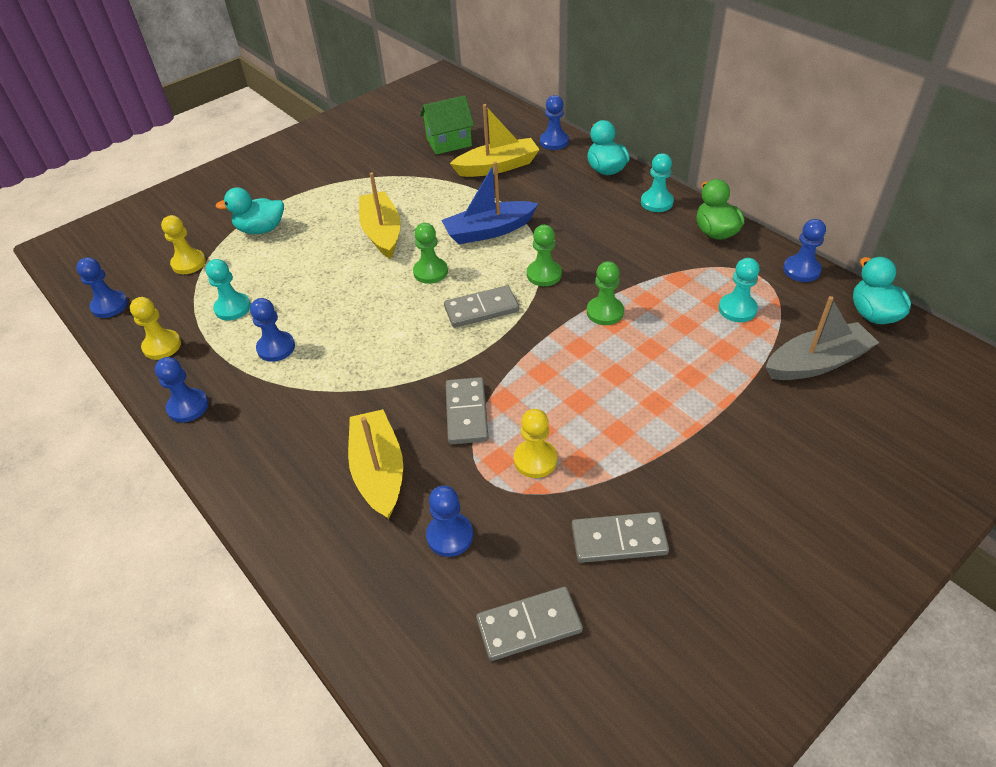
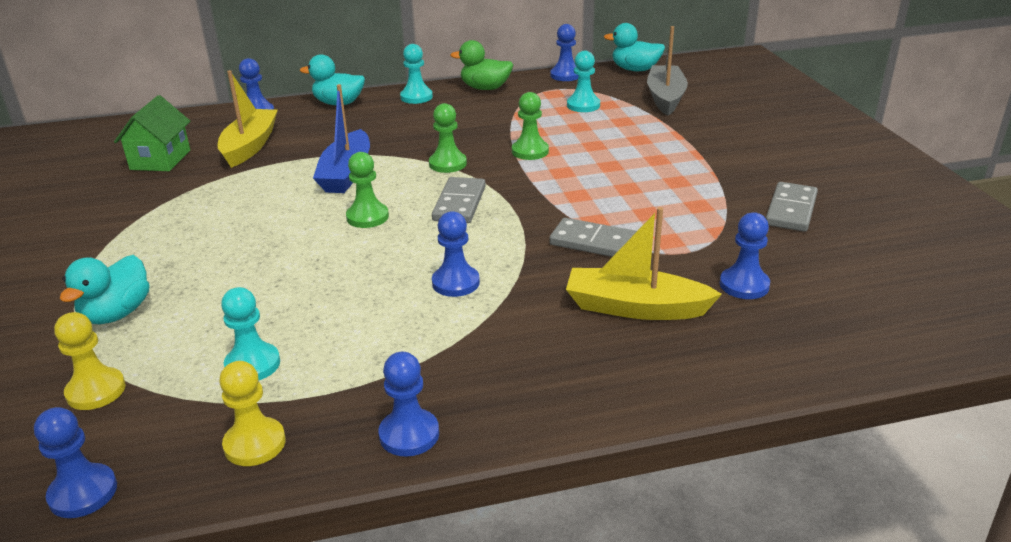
camera: 65 degrees left, 15 degrees down
blue pawn [250,298,295,362] -> blue pawn moved to [432,211,480,297]
yellow boat [359,172,401,259] -> none
grey domino [476,587,583,661] -> none
yellow pawn [514,409,557,478] -> none

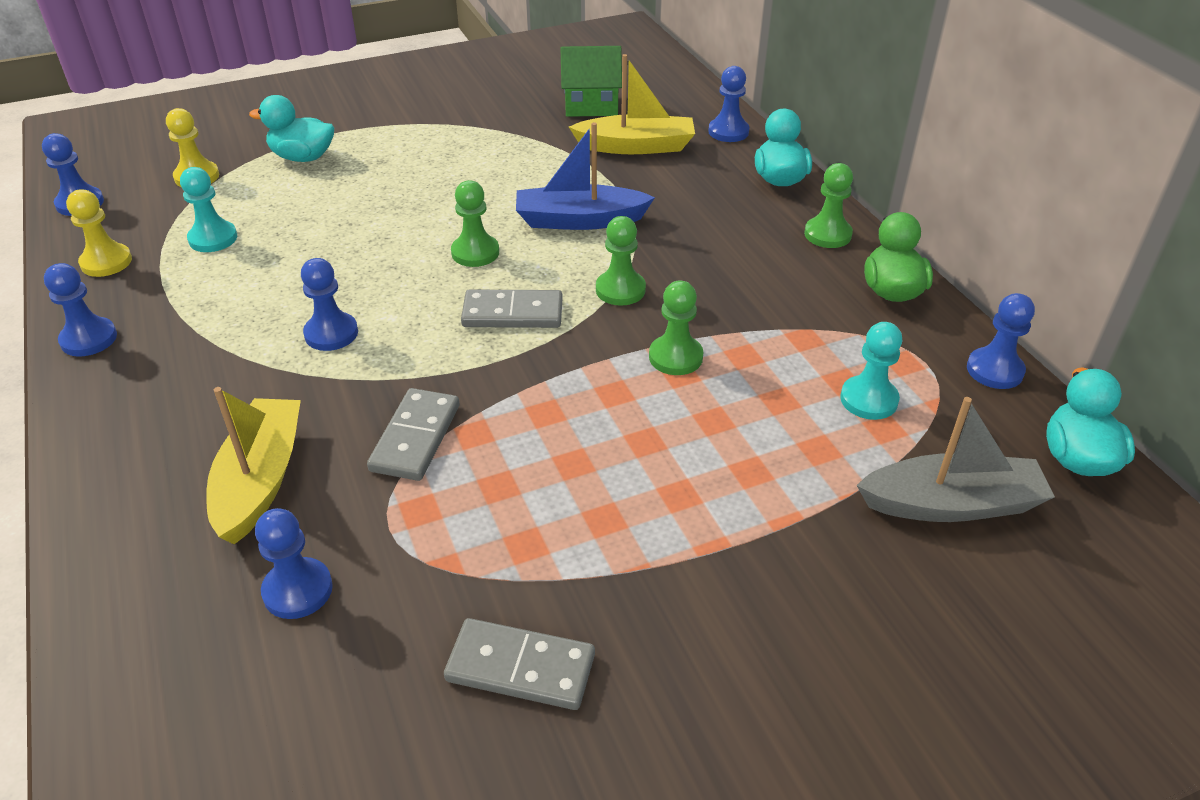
camera: 80 degrees right, 10 degrees up
turquoise pawn [400,44,433,104] -> green pawn [804,163,853,248]

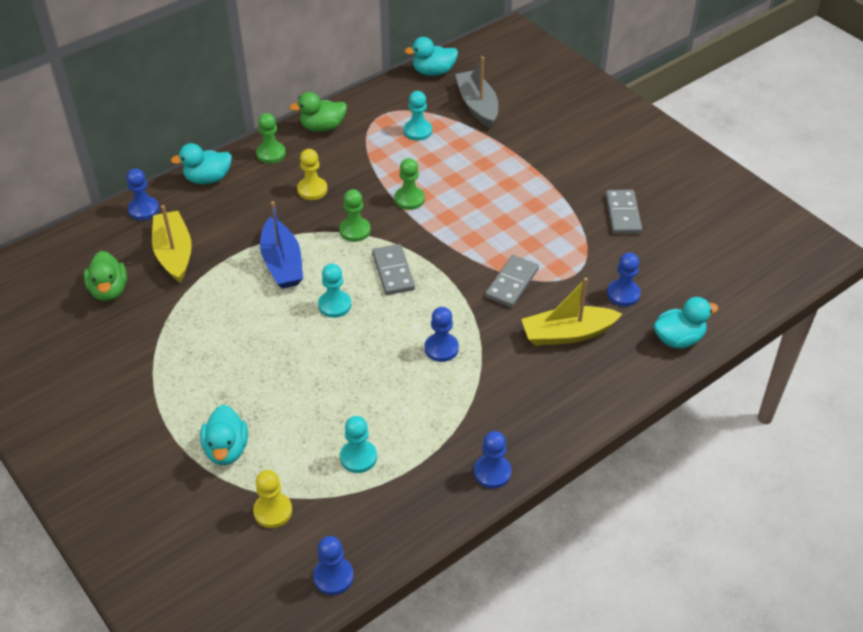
camera: 105 degrees left, 5 degrees up
yellow pawn [66,189,132,277] -> yellow pawn moved to [297,149,328,200]
grey domino [367,388,460,481] -> grey domino turned 60 degrees counterclockwise [485,255,539,308]
green pawn [451,180,499,267] -> turquoise pawn [318,264,351,318]
green house [561,46,622,117] -> green duck [84,251,127,301]
blue pawn [967,293,1035,389] -> none
none -> turquoise duck [654,297,719,349]

